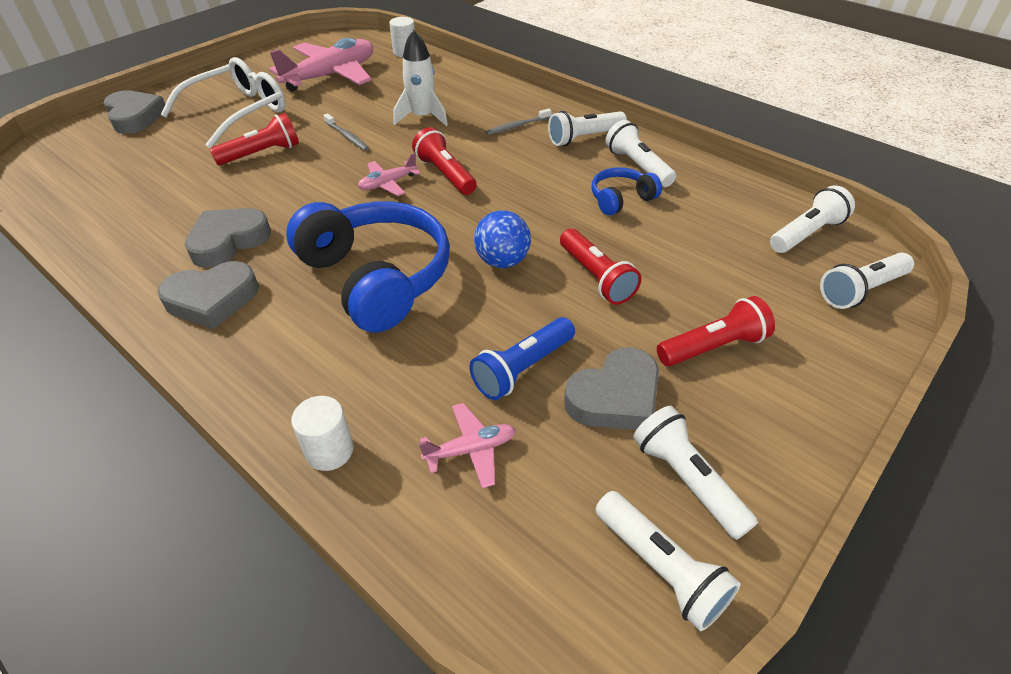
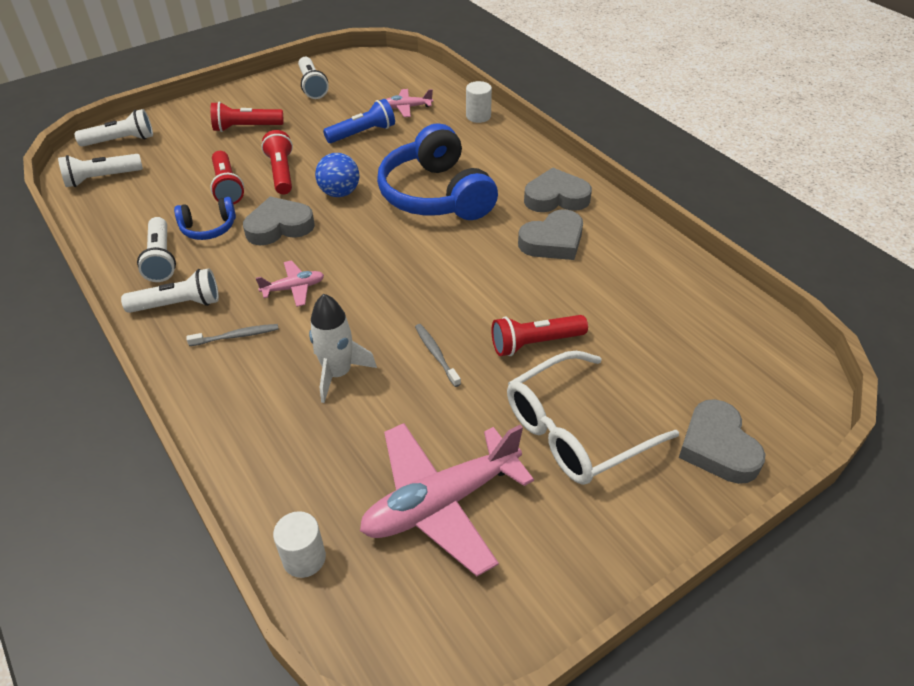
camera: 165 degrees left, 0 degrees up
pink plane [358,153,421,196] -> pink plane moved to [256,260,324,307]
red flashlight [412,127,477,195] -> red flashlight moved to [210,151,244,204]
grey heart [564,348,659,430] -> grey heart moved to [243,196,315,245]
white flashlight [595,491,741,631] -> none

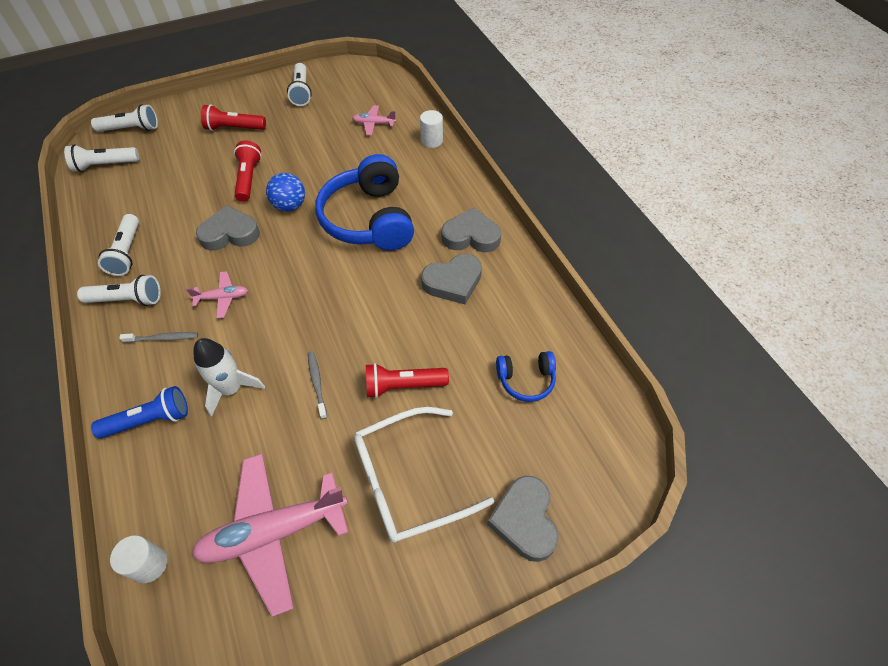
camera: 10 degrees right, 10 degrees up
blue headphones [174,197,236,240] -> blue headphones moved to [496,351,556,402]
red flashlight [210,151,244,204] -> none
blue flashlight [323,99,395,143] -> blue flashlight moved to [91,386,188,439]

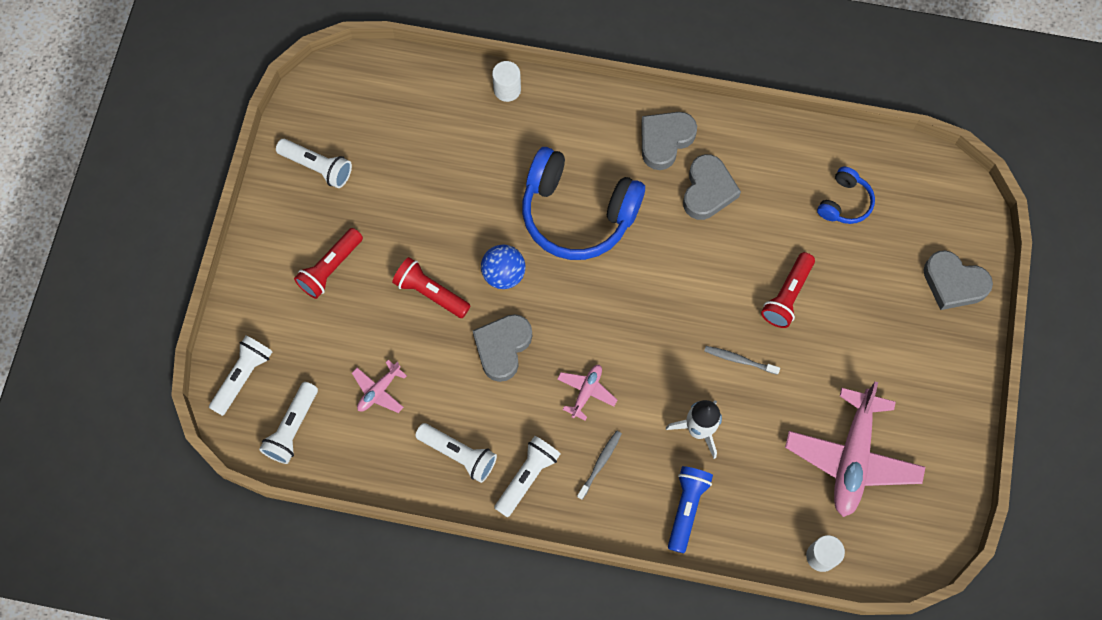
camera: 55 degrees left, 15 degrees up
pink plane [352,105,396,135] -> pink plane moved to [352,360,407,413]
white glasses [354,407,494,543] -> none

